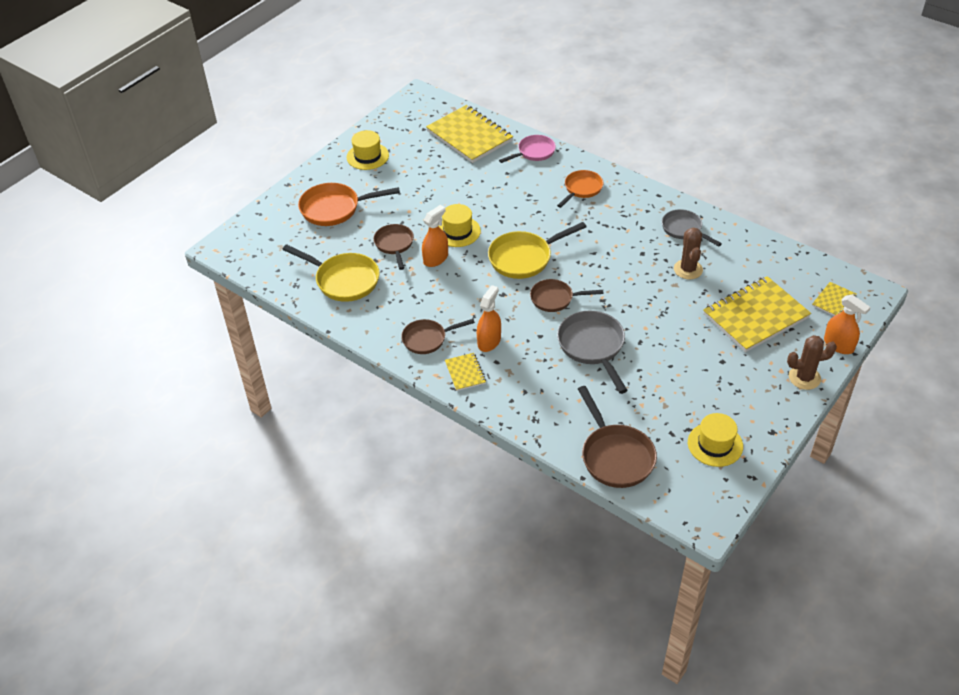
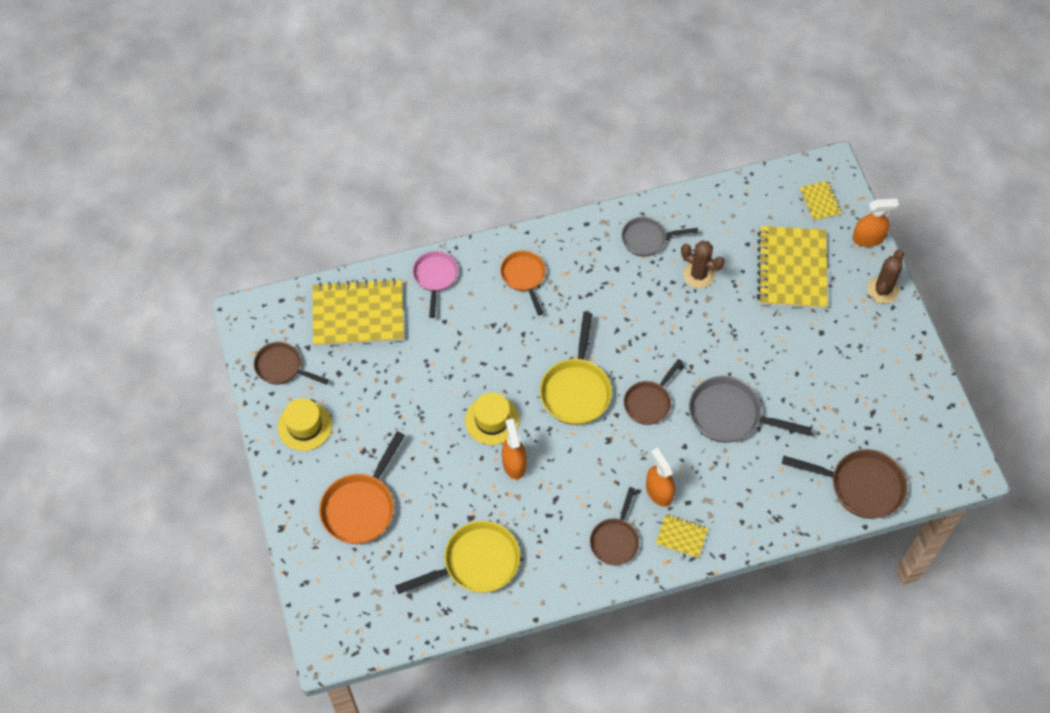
camera: 55 degrees left, 15 degrees up
brown pan [373,224,414,270] -> brown pan moved to [254,342,328,384]
yellow hat [688,413,743,467] -> none

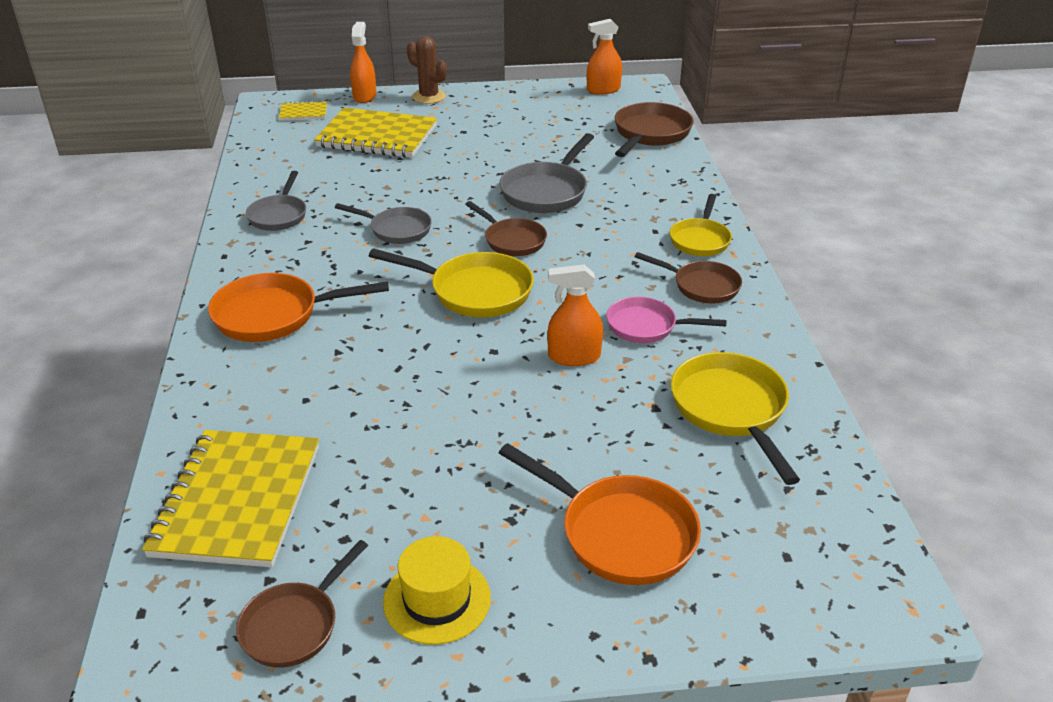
camera: 80 degrees left, 25 degrees down
pink pan [413,251,458,318] -> pink pan moved to [606,297,727,343]
yellow hat [465,392,519,445] -> none
orange pan [500,251,546,316] -> orange pan [208,273,389,342], size x1.52
orange spray bottle [646,448,675,507] -> orange spray bottle moved to [587,19,622,95]
yellow notebook [656,514,708,558] -> yellow pan [670,194,732,256]
brown cactus [681,241,724,288] -> none
none -> grey pan [335,203,432,244]

